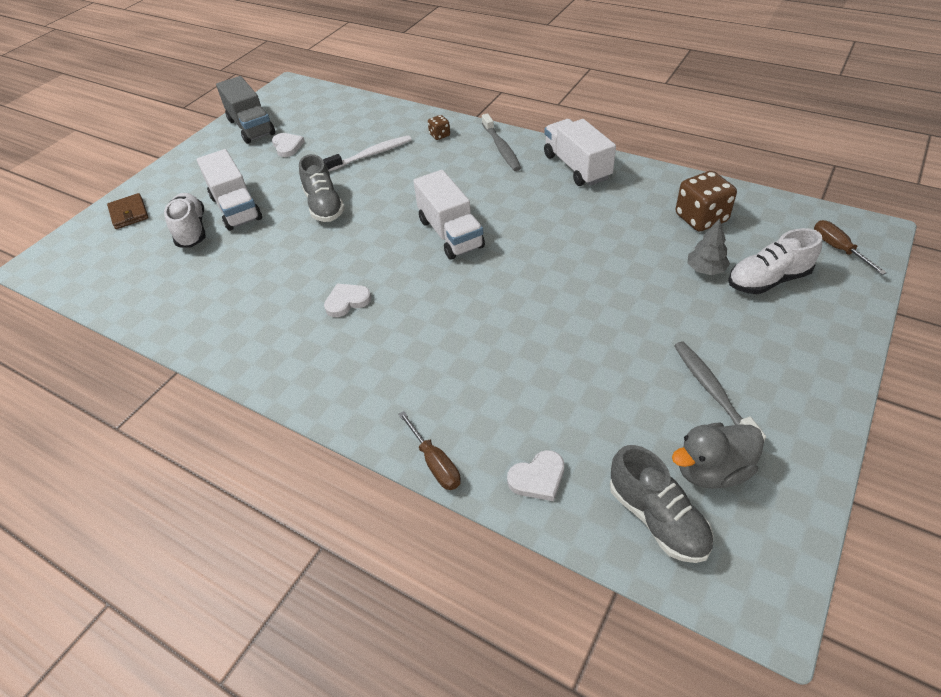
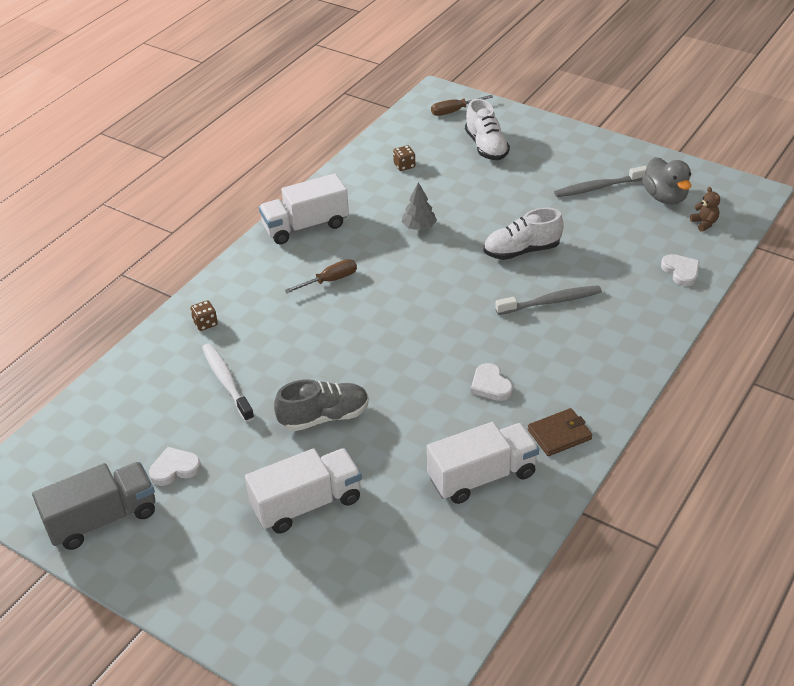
camera: 90 degrees left, 5 degrees down
brown wallet [107,193,149,229] -> brown wallet moved to [528,408,592,456]
white shoe [164,193,205,247] -> white shoe moved to [484,208,564,260]
brown screwdriver [398,411,461,490] -> brown screwdriver moved to [284,259,357,293]
white truck [413,170,485,259] -> white truck moved to [427,422,539,504]
grey toothbrush [482,113,521,171] -> grey toothbrush moved to [495,285,602,315]
grey shoe [610,445,713,563] -> brown teddy bear [690,187,720,232]
brown dice [676,171,737,231] -> brown dice [393,145,415,171], size x0.50
grey tree [688,219,730,275] -> grey tree moved to [402,182,437,230]

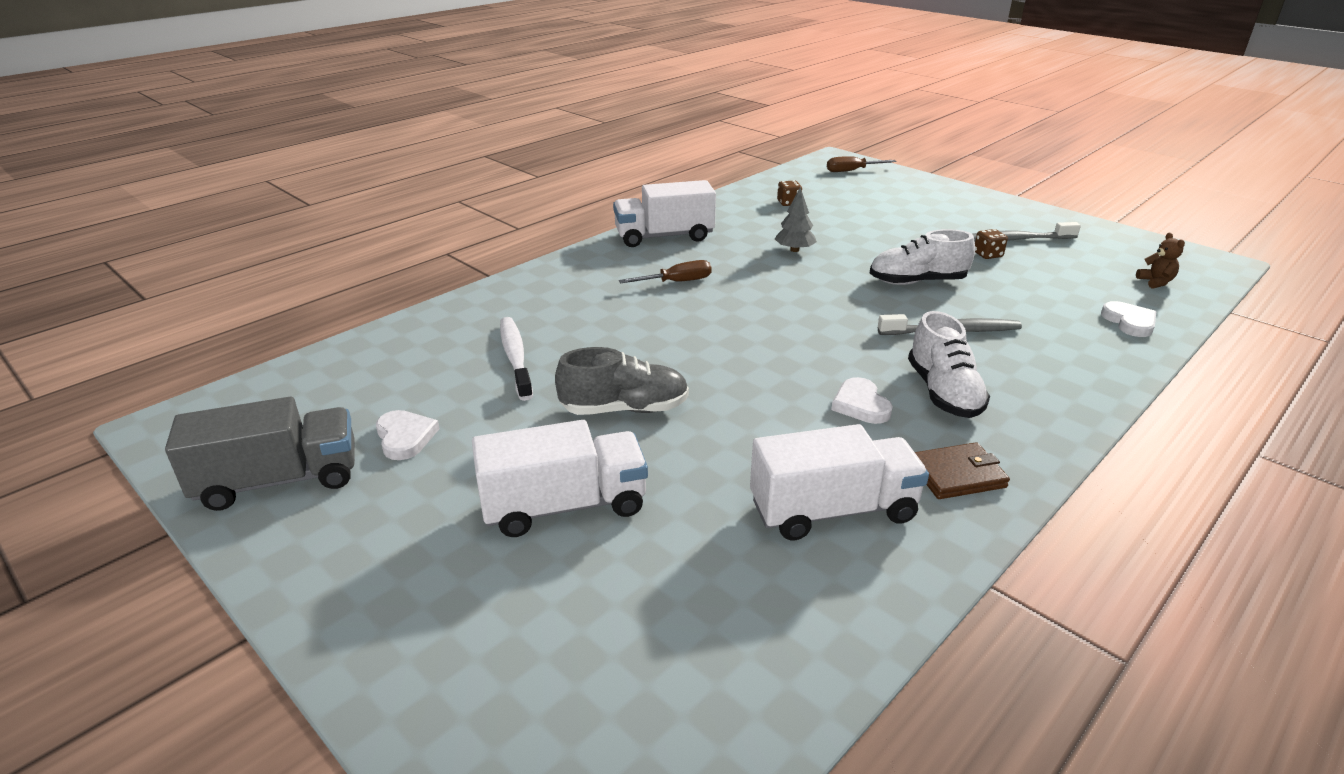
camera: 10 degrees right, 10 degrees down
white heart [149,447,201,486] -> white heart turned 75 degrees clockwise [376,410,440,460]
brown dice [190,300,218,331] -> brown dice moved to [975,229,1008,259]
white shoe [465,99,510,160] -> white shoe moved to [908,311,990,418]
grey duck [642,157,691,205] -> none

